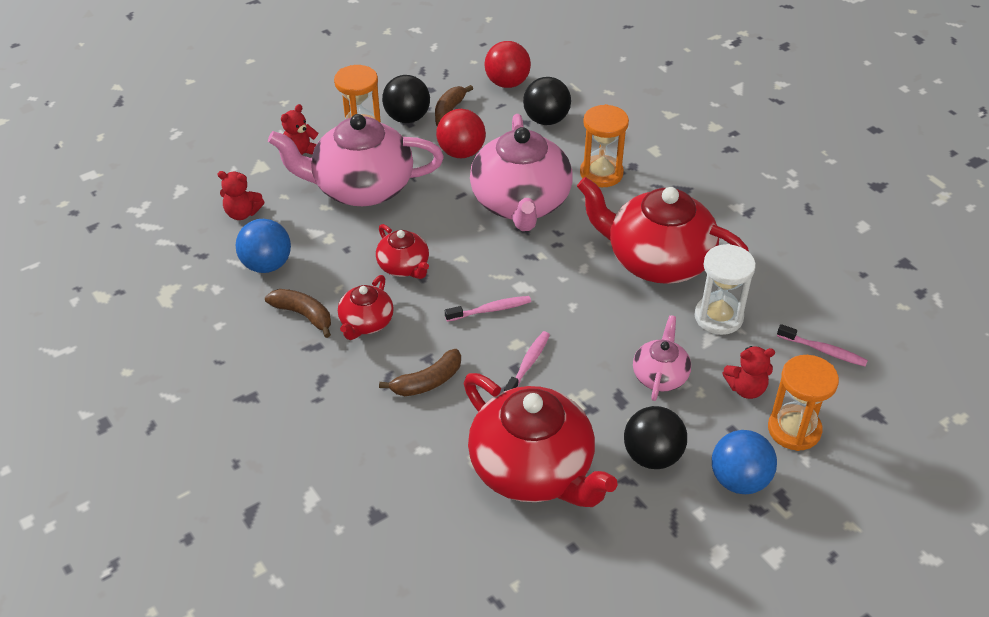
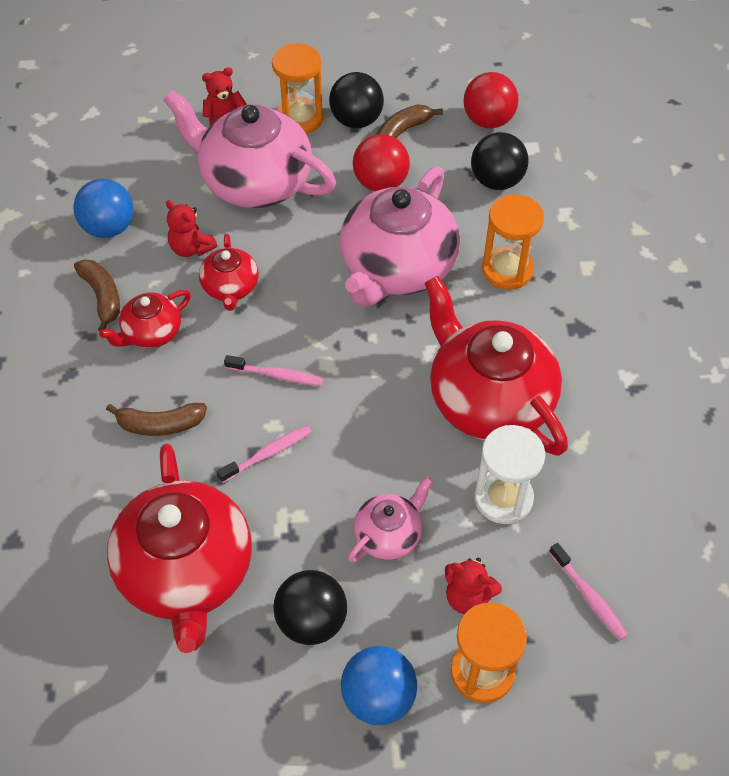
camera: 30 degrees right, 10 degrees up
red teddy bear [217,171,264,220] -> red teddy bear moved to [166,200,217,257]

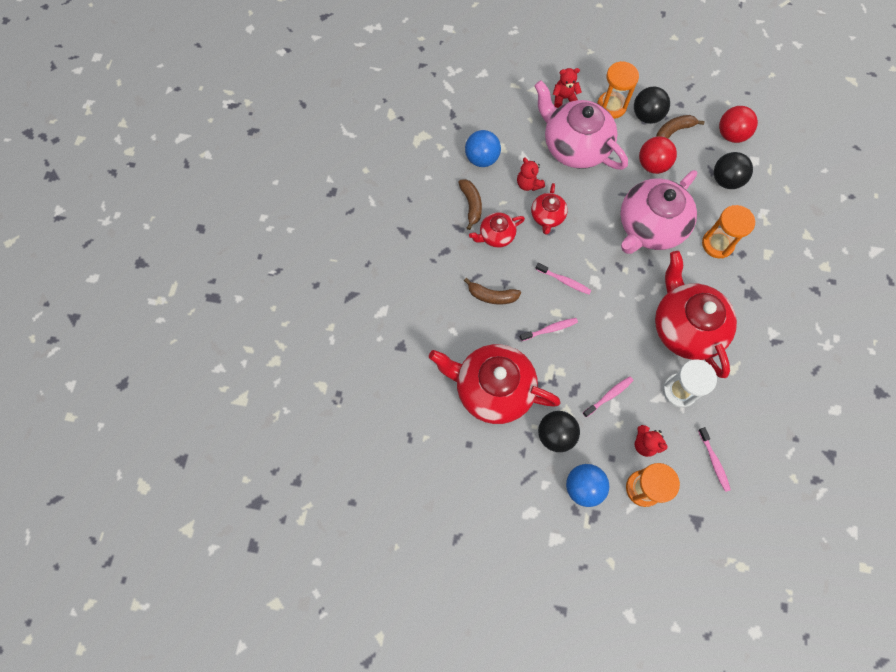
camera: 15 degrees right, 15 degrees up
red teapot [107,444,252,653] -> red teapot turned 105 degrees clockwise [429,344,561,424]
pink teapot [348,476,433,563] -> pink toothbrush [583,376,634,417]

